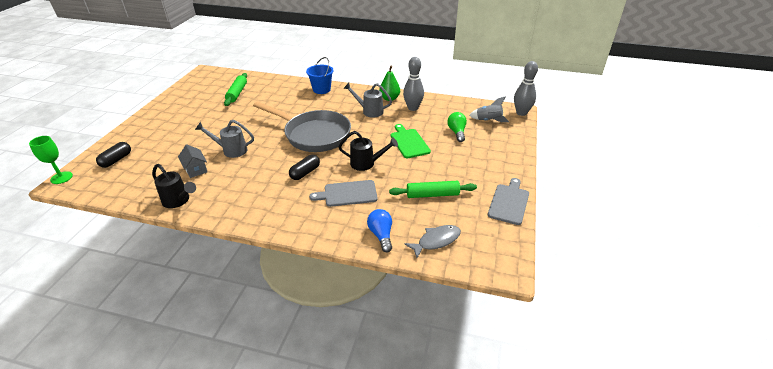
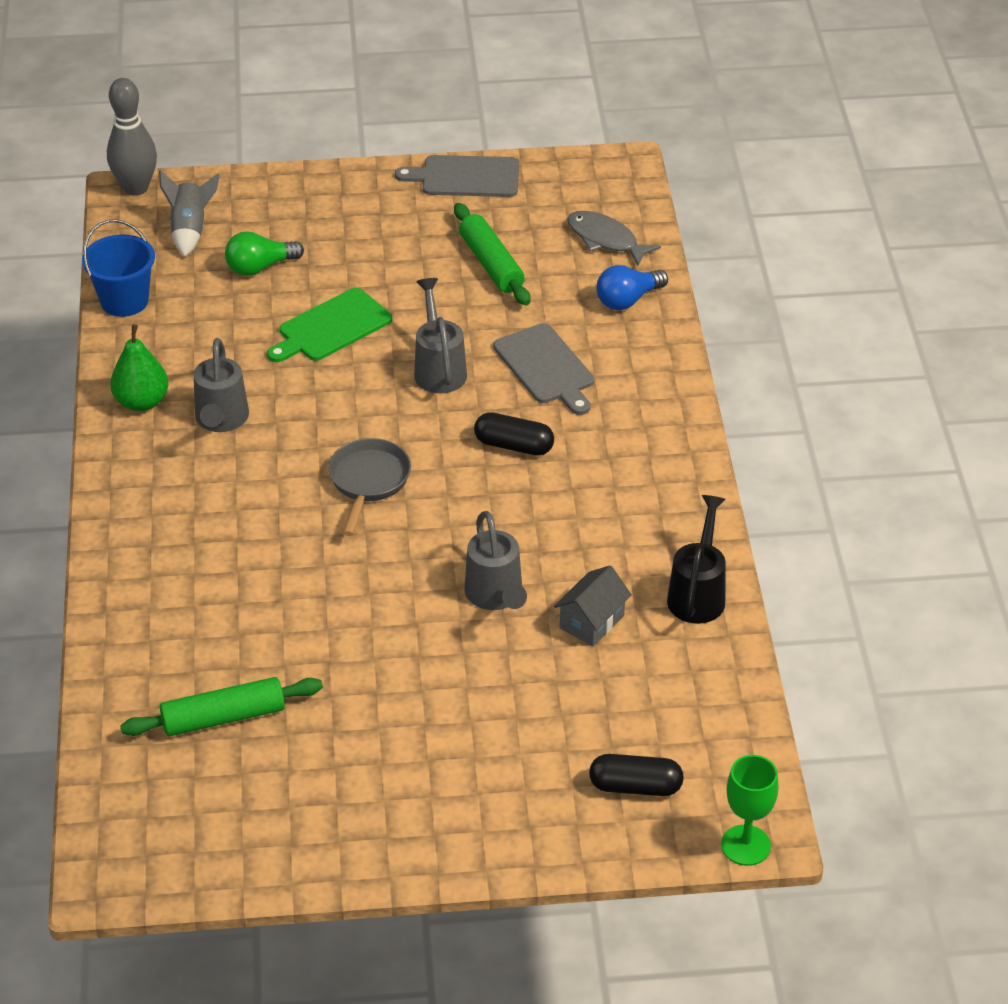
camera: 110 degrees left, 5 degrees up
grey pan [253,101,351,152] -> grey pan [328,438,411,536], size x0.50
blue bucket [306,57,334,94] -> blue bucket moved to [82,219,155,317]
black watering can [338,131,398,171] -> grey watering can [414,278,467,394]
grey bowling pin [403,57,424,111] -> none

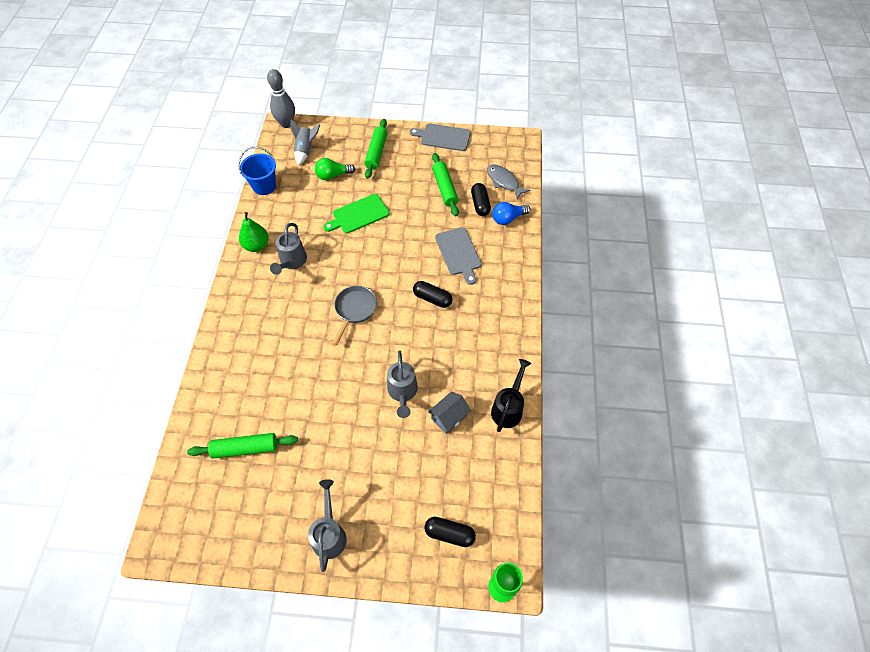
camera: 10 degrees right, 15 degrees up
grey watering can [414,278,467,394] -> grey watering can moved to [308,479,347,572]
none -> green rolling pin [364,119,387,179]
none -> black capsule [471,183,491,216]

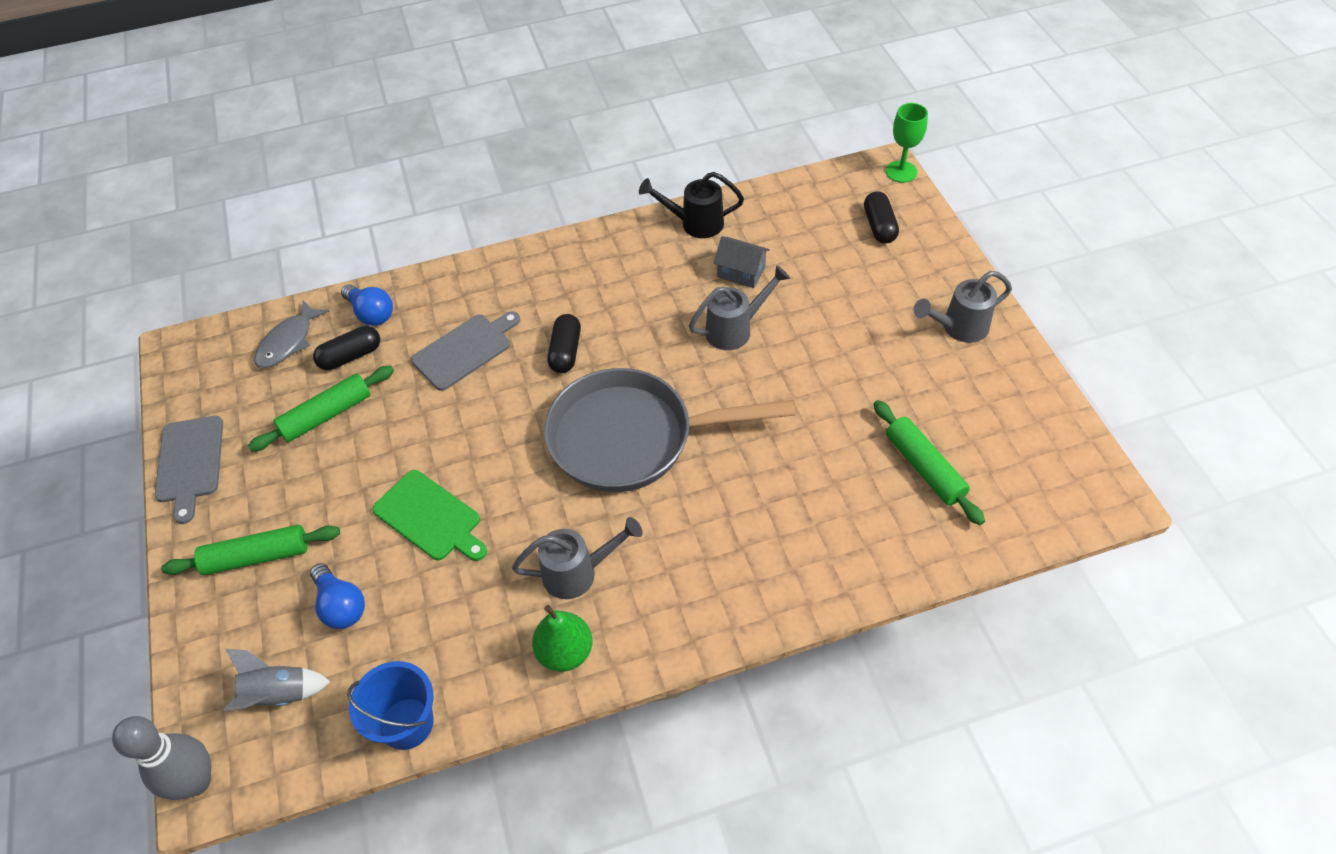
camera: 110 degrees left, 5 degrees down
green light bulb [315,158,355,180] -> blue light bulb [310,563,365,629]
grey pan [332,286,377,346] -> grey pan [544,368,795,492], size x1.98

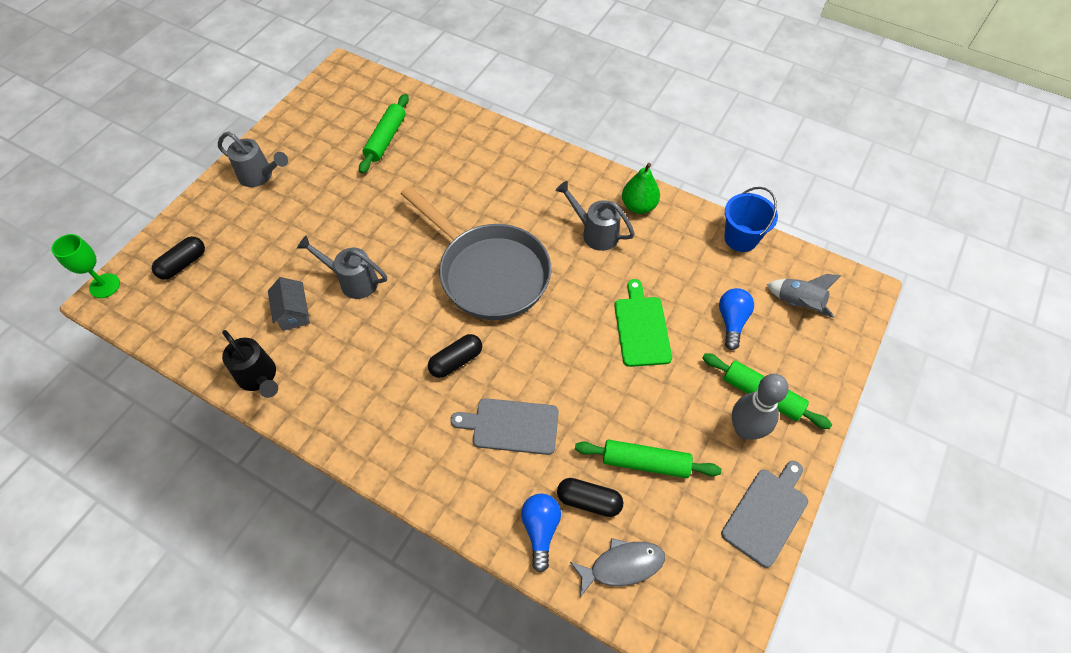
camera: 135 degrees left, 5 degrees up
grey bowling pin [112,716,211,800] -> grey bowling pin moved to [732,374,789,439]

